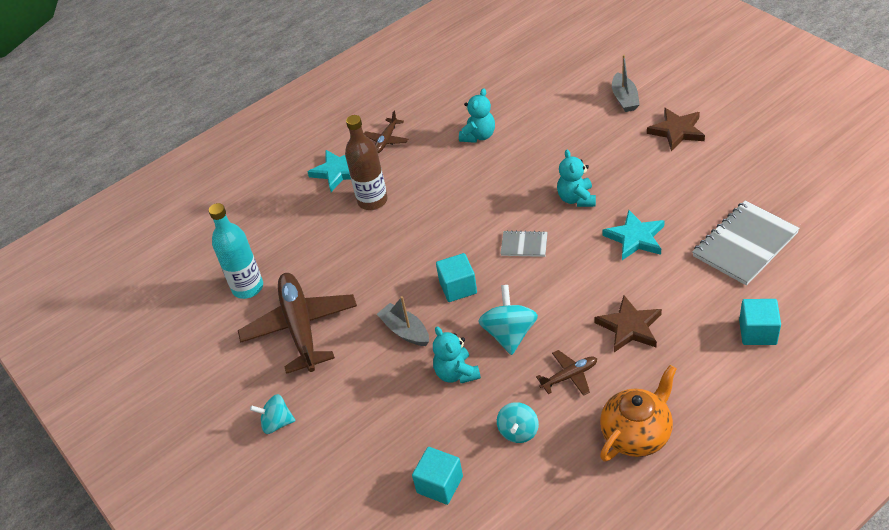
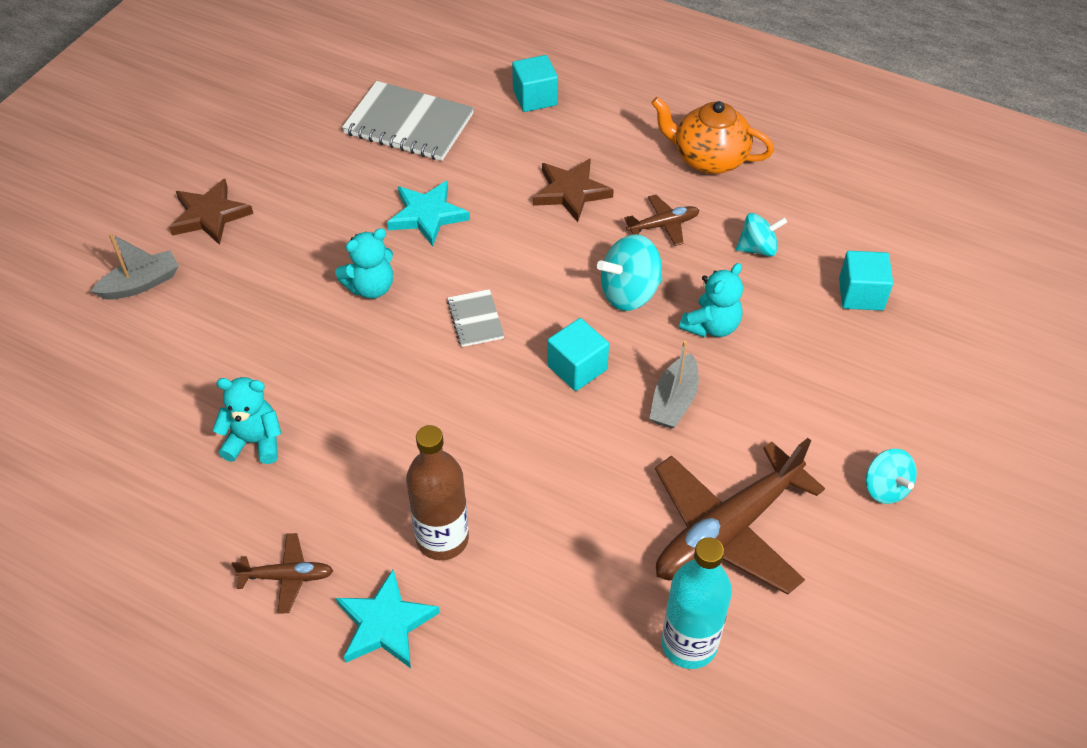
camera: 120 degrees left, 5 degrees up
brown plane [536,350,597,396] -> brown plane turned 120 degrees clockwise [624,195,700,246]

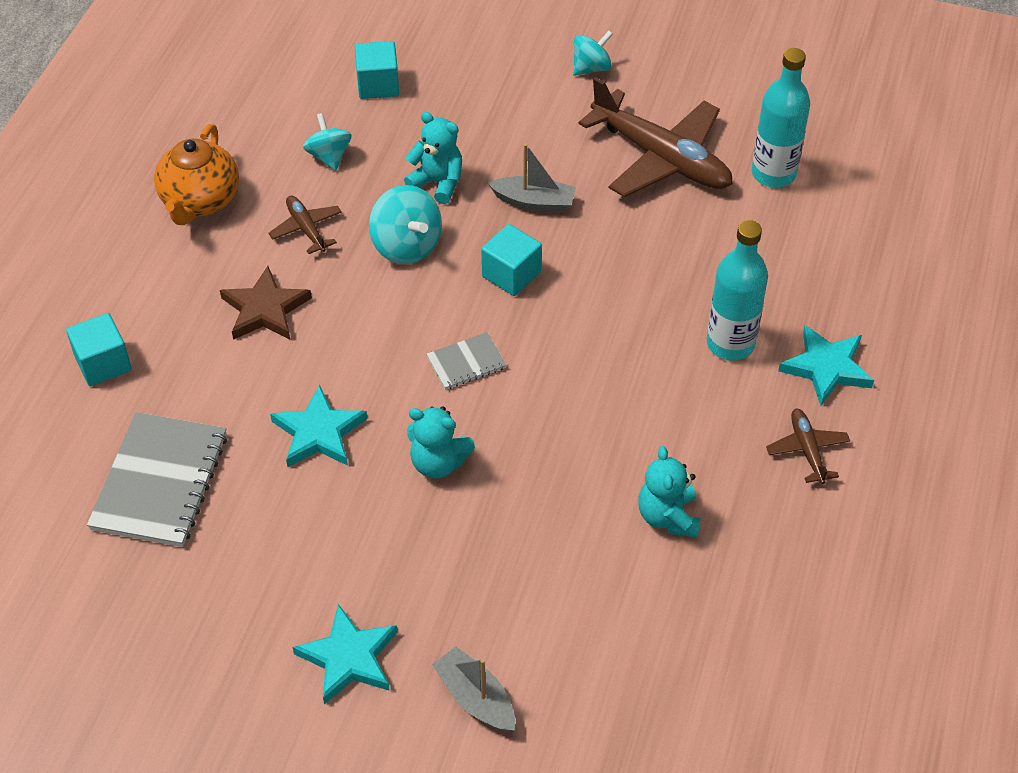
camera: 100 degrees left, 0 degrees up
brown star [169,179,253,245] -> turquoise star [292,604,397,705]
turquoise teddy bear [335,228,393,299] -> turquoise teddy bear turned 150 degrees clockwise [407,406,475,479]
brown bottle [406,425,469,560] -> turquoise bottle [707,220,768,361]

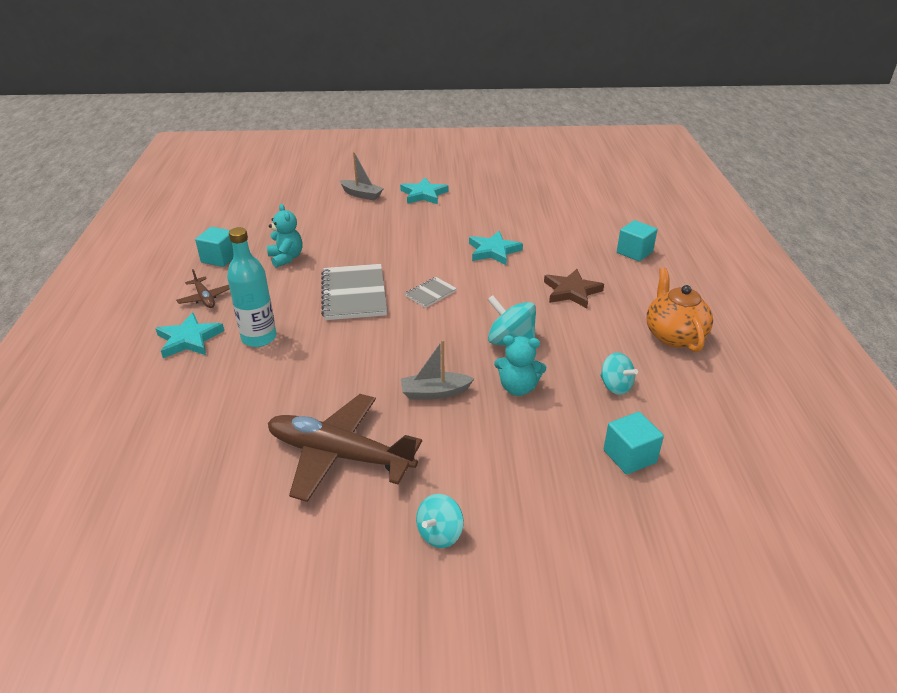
camera: 160 degrees right, 15 degrees down
grey notebook [87,412,227,547] -> grey notebook moved to [321,264,387,320]
brown plane [268,196,342,254] -> none
turquoise teddy bear [407,406,475,479] -> none
turquoise cube [481,224,542,296] -> turquoise cube moved to [195,227,234,267]
turquoise bottle [752,48,810,188] -> none

